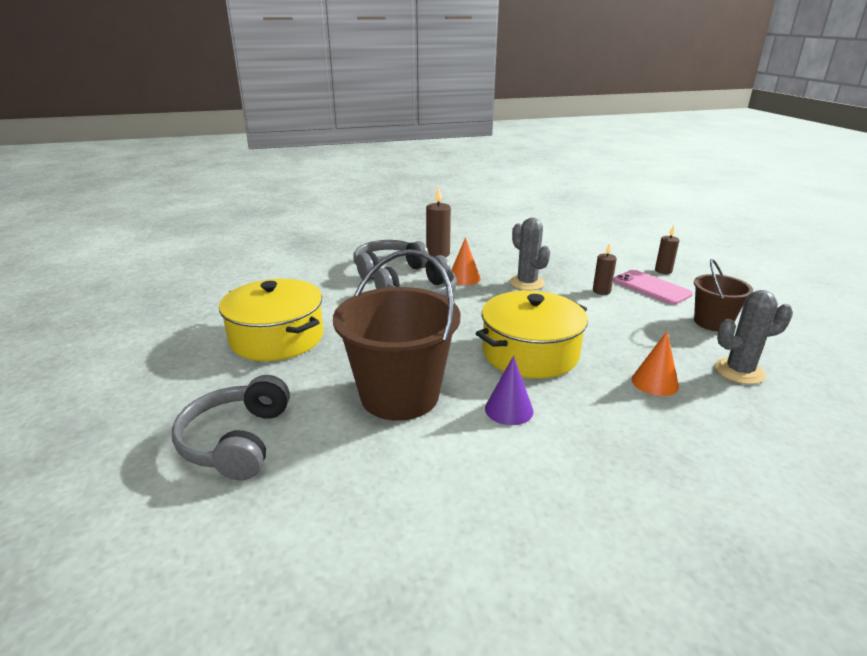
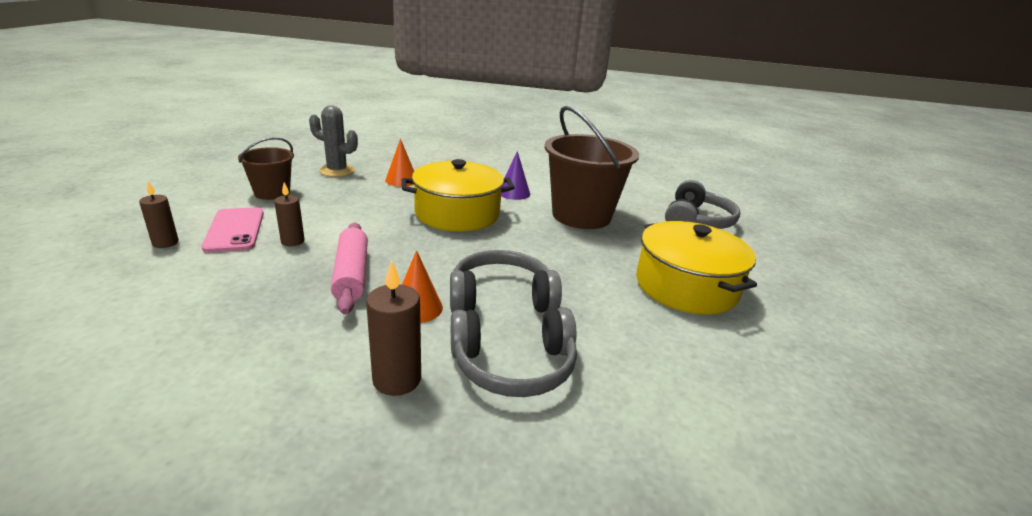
camera: 160 degrees left, 0 degrees up
grey cactus [510,218,550,291] -> pink rolling pin [331,223,368,315]

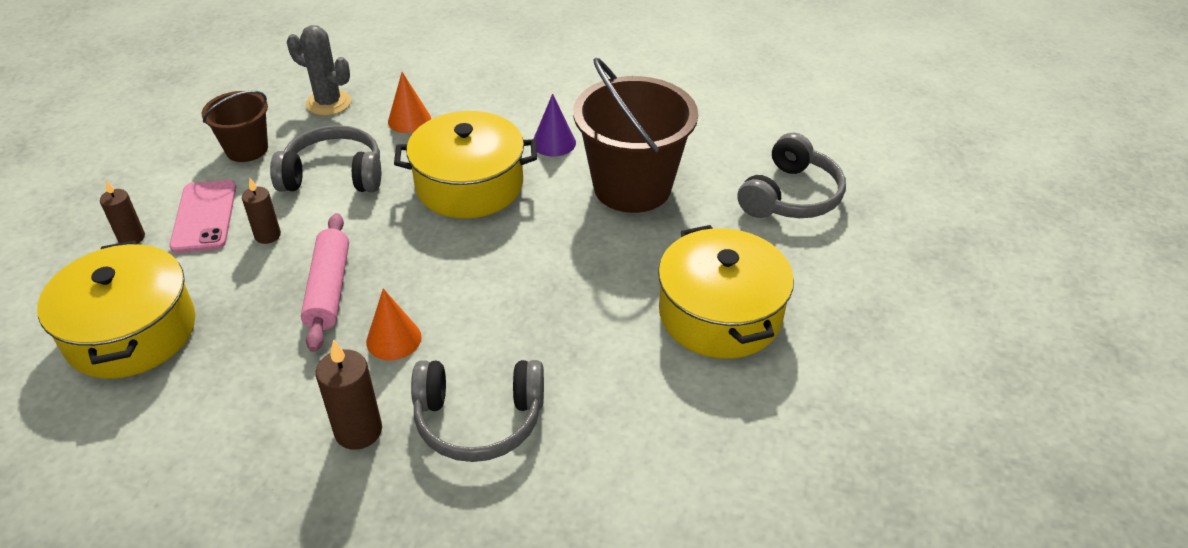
camera: 10 degrees right, 15 degrees up
grey headphones [450,250,562,313] -> grey headphones moved to [270,125,381,192]
none -> yellow pot [37,240,195,378]

